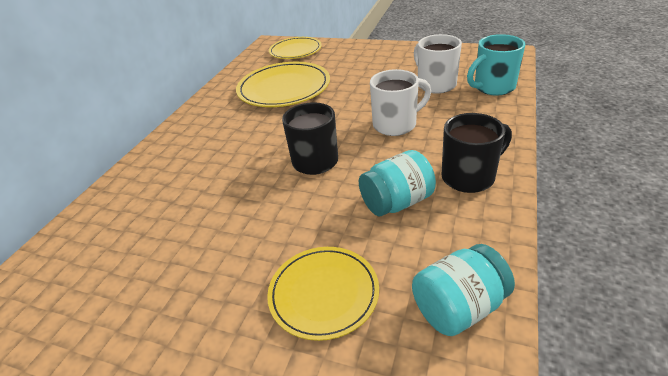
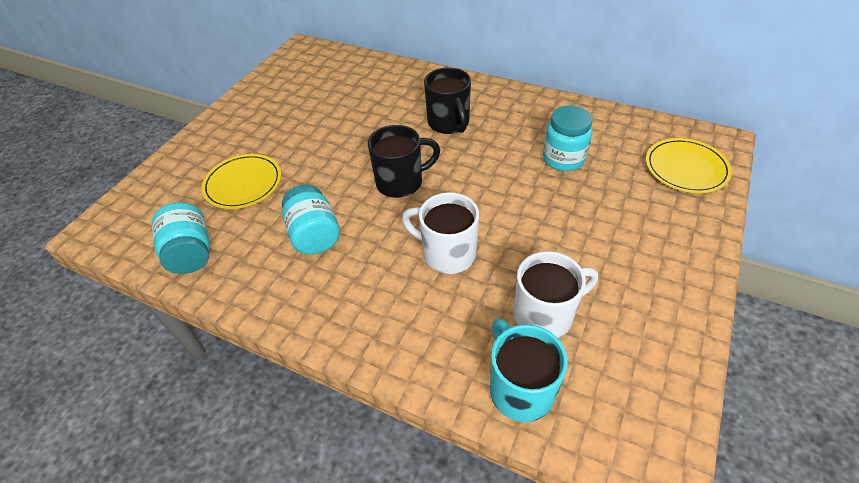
camera: 95 degrees right, 10 degrees up
yellow plate [236,62,330,107] -> turquoise jar [543,105,593,171]
white mug [370,69,431,136] -> white mug turned 135 degrees clockwise [402,192,479,274]
black mug [442,113,512,193] -> black mug moved to [424,67,471,134]

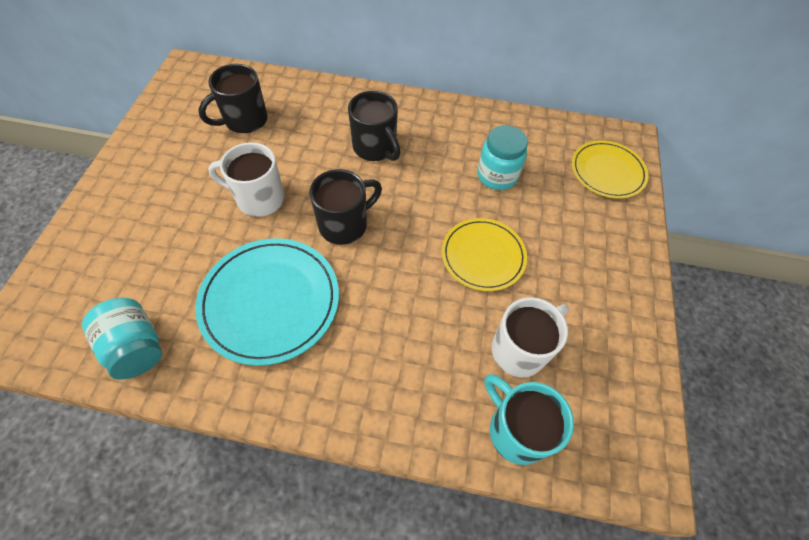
camera: 20 degrees left, 10 degrees up
yellow plate [202,154,281,209] -> yellow plate moved to [442,218,527,291]
turquoise jar [282,185,340,254] -> turquoise plate [195,238,339,366]
white mug [402,192,479,274] -> white mug moved to [208,142,284,217]
none -> black mug [198,64,268,133]

